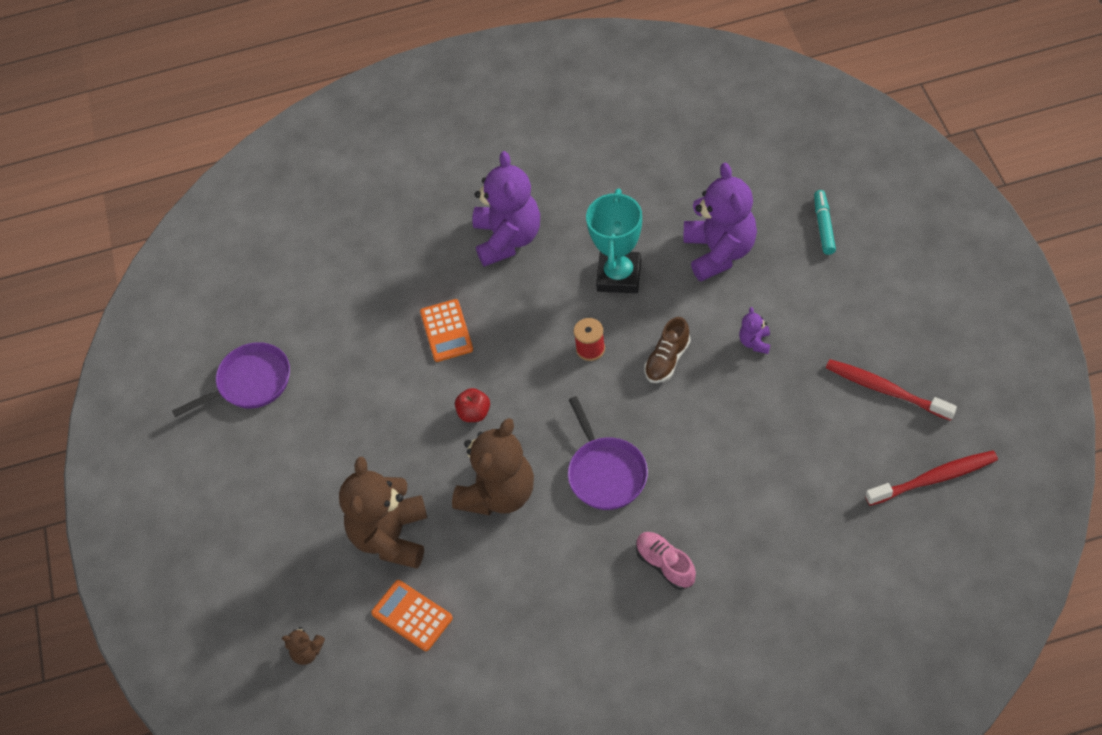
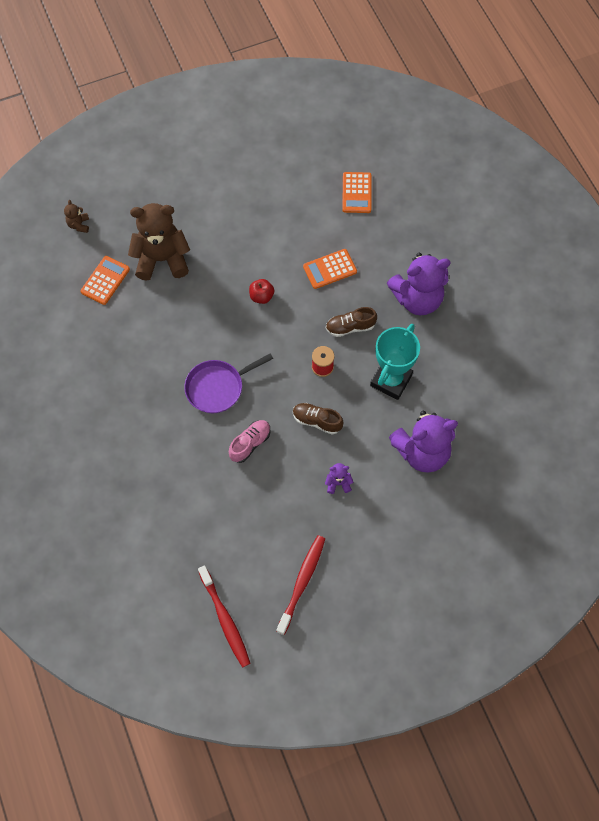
camera: 75 degrees right, 10 degrees up
purple pan [172,342,290,417] -> none
brown teddy bear [452,418,534,516] -> none
turquoise trophy [586,189,642,293] -> turquoise trophy turned 60 degrees counterclockwise [370,324,420,400]
pink shoe [636,532,696,590] -> pink shoe moved to [229,420,271,463]
turquoise marker [814,190,836,255] -> none
none -> brown shoe [326,307,377,337]
none -> orange calculator [342,172,371,213]

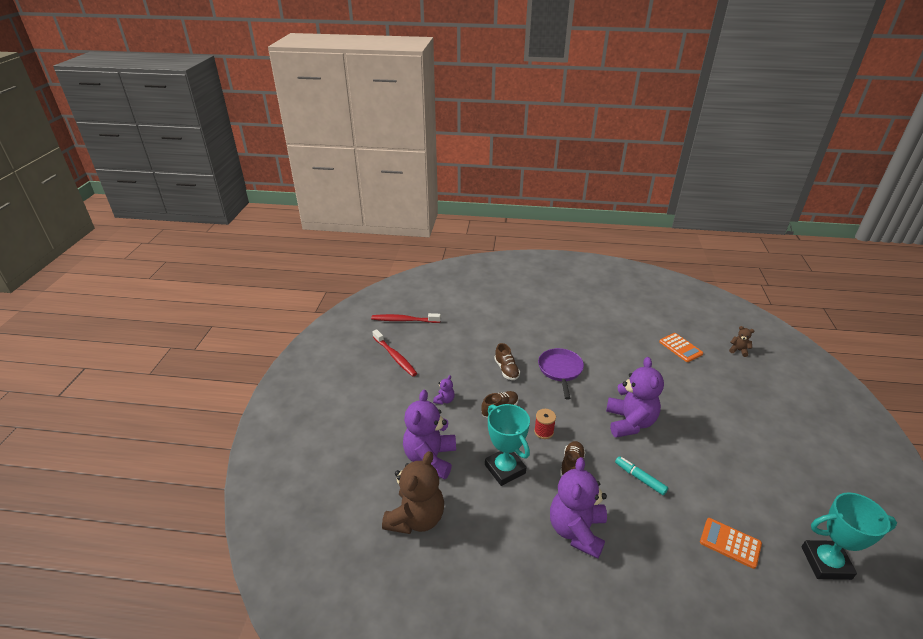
camera: 120 degrees right, 30 degrees down
brown teddy bear [128,203,190,281] -> brown teddy bear moved to [382,451,444,534]
pink shoe [229,420,271,463] -> brown shoe [494,343,520,380]
red apple [249,279,274,304] -> purple teddy bear [606,357,664,438]
orange calculator [303,249,357,289] -> turquoise marker [615,456,668,495]
none -> turquoise trophy [801,492,897,580]

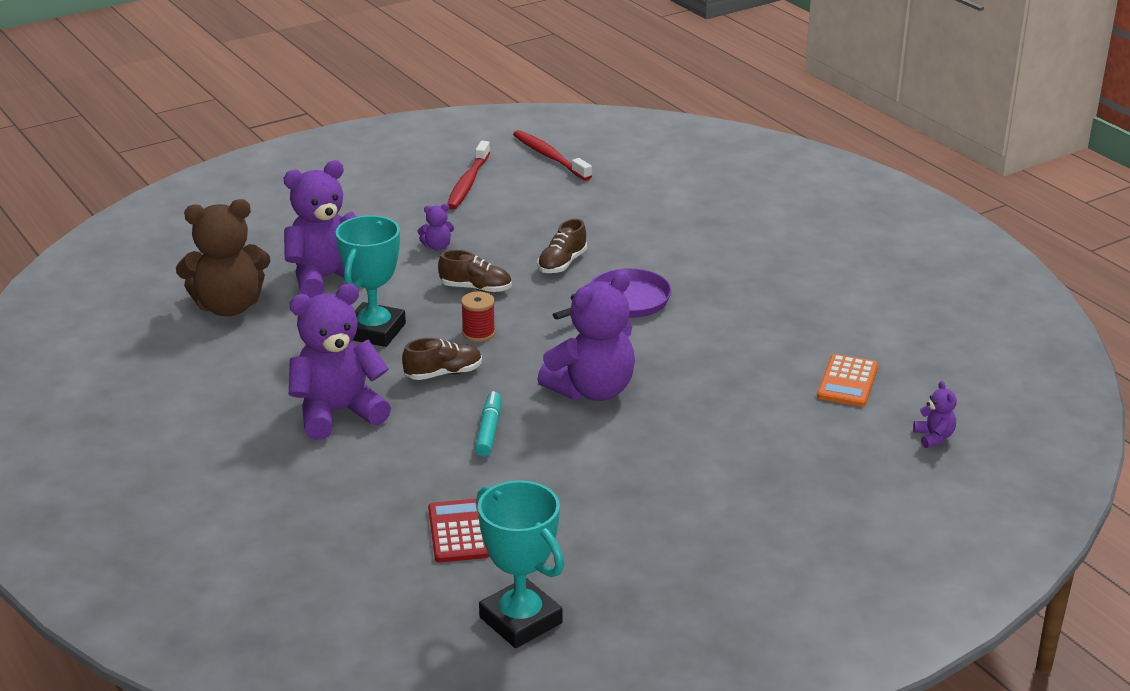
camera: 50 degrees right, 5 degrees down
orange calculator [700,518,762,569] -> red calculator [428,499,490,562]
brown teddy bear [729,326,754,357] -> purple teddy bear [913,381,957,448]

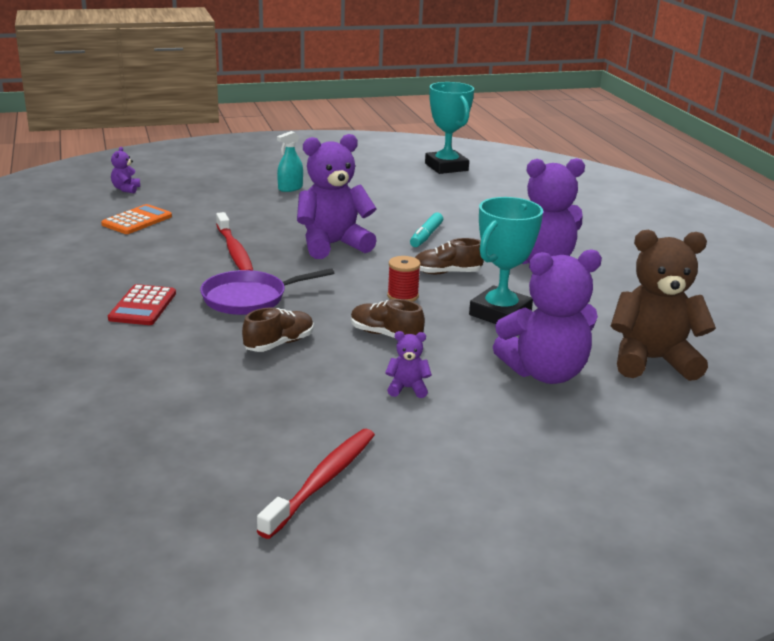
camera: 165 degrees left, 5 degrees down
red calculator [428,499,490,562] -> red calculator moved to [108,284,176,325]
red toothbrush [513,130,592,181] -> red toothbrush moved to [216,212,253,270]
none -> turquoise spray bottle [277,131,303,192]

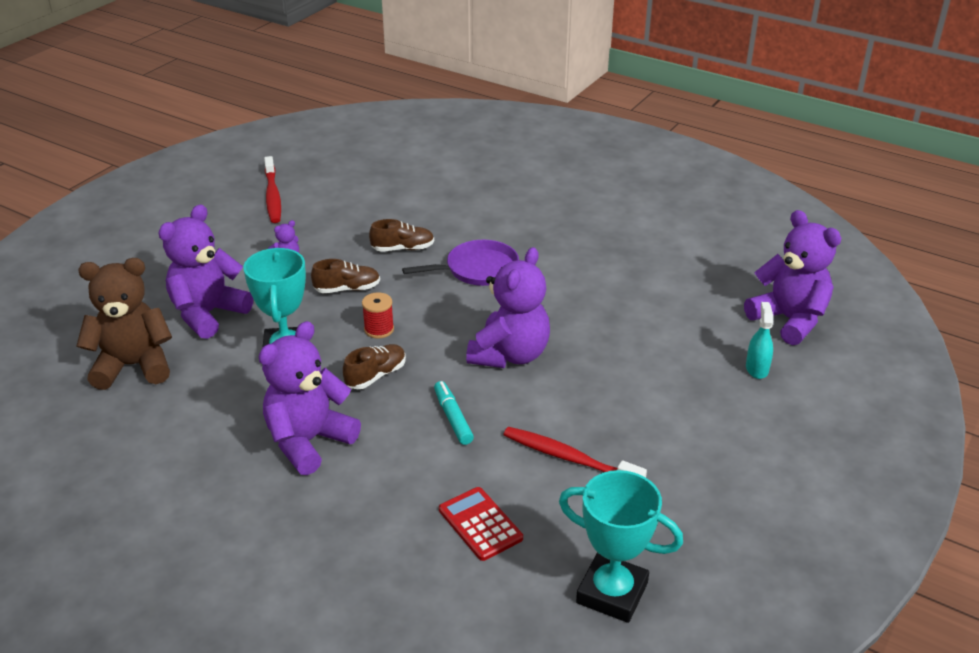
camera: 140 degrees right, 10 degrees up
orange calculator [101,204,172,234] -> none
red calculator [108,284,176,325] -> red calculator moved to [439,487,523,561]
purple teddy bear [111,147,140,193] -> purple teddy bear [744,210,841,345], size x2.34
purple pan [200,268,334,315] -> purple pan turned 45 degrees clockwise [402,240,519,286]
red toothbrush [216,212,253,270] -> red toothbrush moved to [503,427,647,478]
brown shoe [242,307,314,352] -> brown shoe turned 105 degrees counterclockwise [369,219,434,252]
turquoise spray bottle [277,131,303,192] -> turquoise spray bottle moved to [746,302,773,379]
brown teddy bear [611,230,716,381] -> brown teddy bear turned 150 degrees counterclockwise [76,258,172,390]

